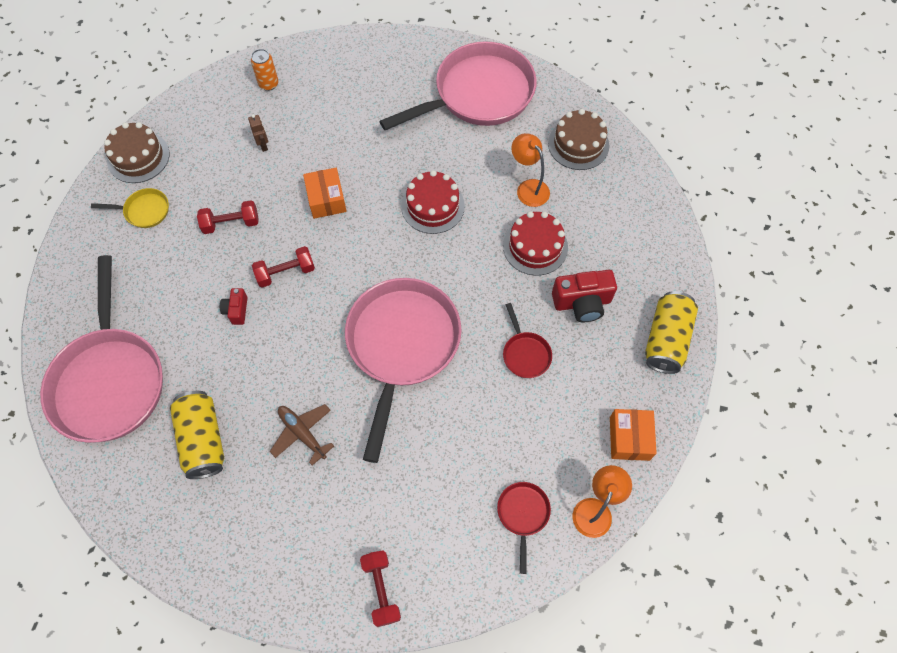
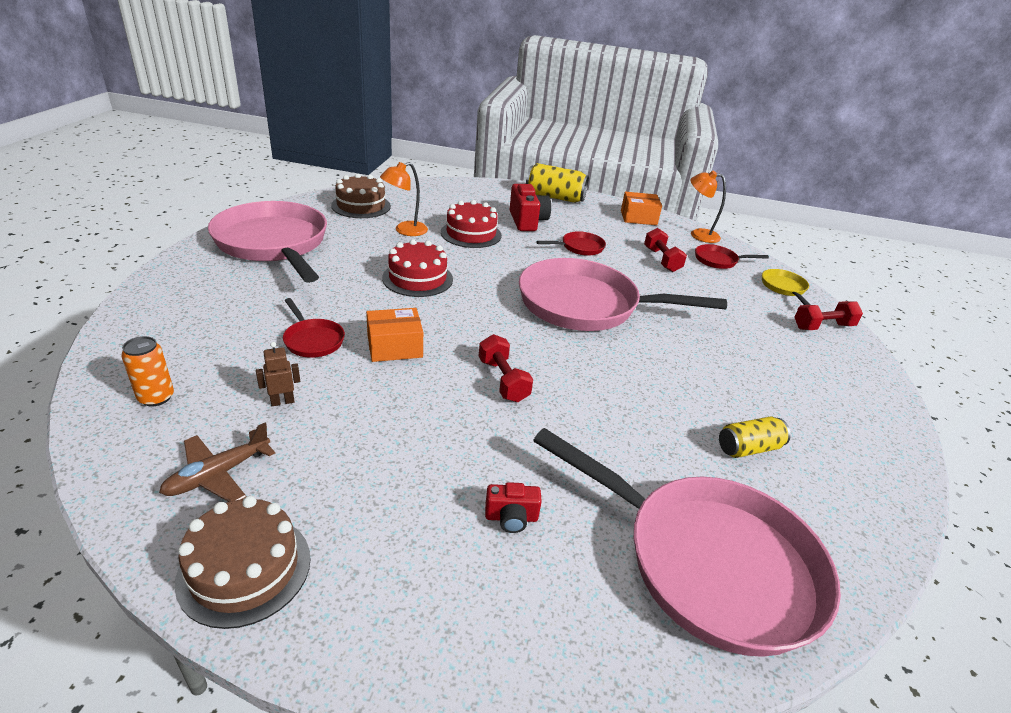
camera: 95 degrees left, 30 degrees down
pink pan [40,255,163,443] -> pink pan turned 45 degrees clockwise [533,428,841,657]
yellow pan [91,188,169,228] -> yellow pan moved to [762,269,810,305]
yellow can [170,391,224,479] -> yellow can [719,416,791,458], size x0.62
red dumbbell [197,200,259,234] -> red dumbbell moved to [644,228,687,272]
red camera [220,288,248,325] -> red camera moved to [485,482,542,533]
brown plane [270,404,334,465] -> brown plane moved to [159,423,275,502]
none -> red pan [283,298,345,358]

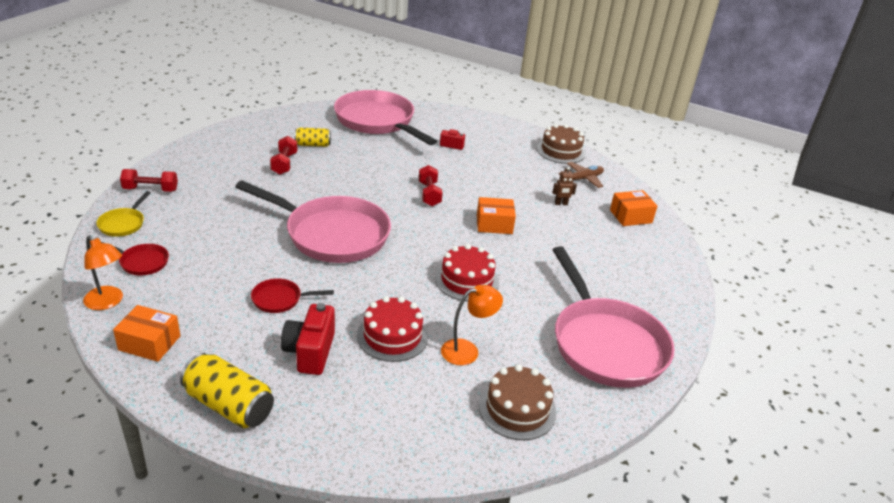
camera: 165 degrees left, 0 degrees up
orange can [121,336,174,406] -> orange box [610,190,658,226]
red pan [283,298,345,358] -> none
red dumbbell [644,228,687,272] -> red dumbbell moved to [270,136,298,175]

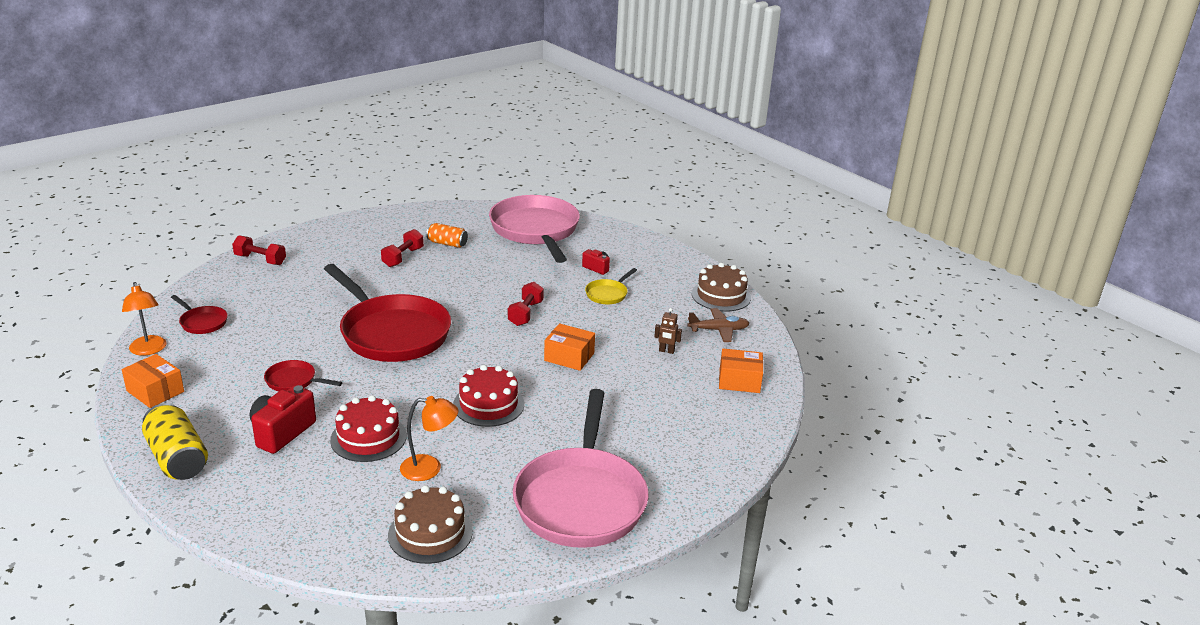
camera: 25 degrees right, 5 degrees down
yellow pan [96,191,151,237] -> yellow pan moved to [585,268,637,304]
pink pan [235,181,391,263] -> red pan [324,264,451,362]
yellow can [295,128,331,147] -> orange can [426,223,468,248]

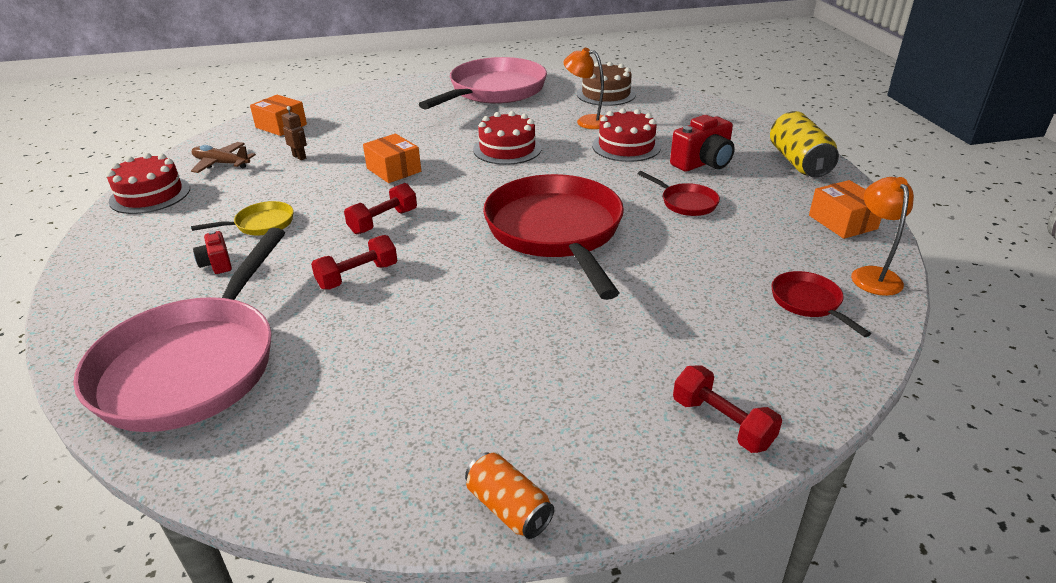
camera: 150 degrees left, 5 degrees up
red dumbbell [381,229,424,267] -> red dumbbell moved to [311,235,397,290]
orange can [426,223,468,248] -> orange can moved to [465,452,554,539]
brown cake [692,263,751,311] -> red cake [106,153,190,214]

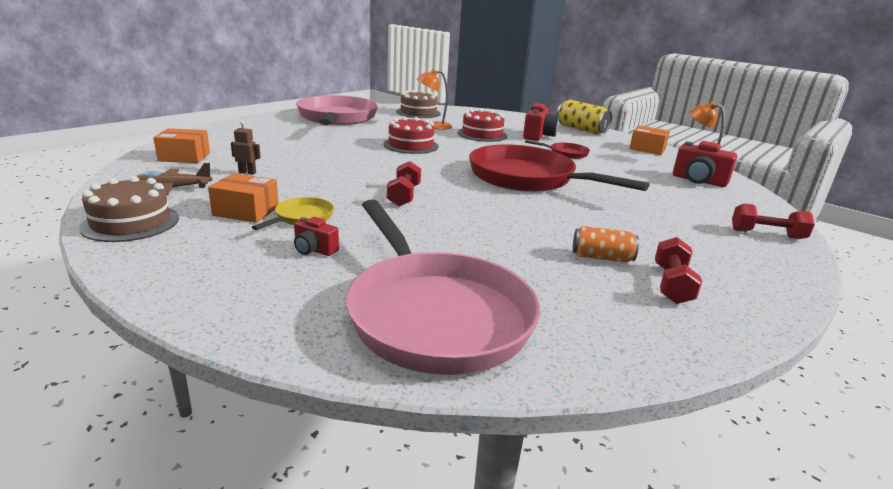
camera: 40 degrees left, 10 degrees down
red cake [106,153,190,214] -> brown cake [79,176,179,242]
red dumbbell [311,235,397,290] -> red dumbbell moved to [655,237,702,304]
orange box [363,134,421,183] -> orange box moved to [208,173,279,223]
orange can [465,452,554,539] -> orange can moved to [573,226,639,263]
red pan [771,271,871,337] -> red camera [673,141,737,187]

